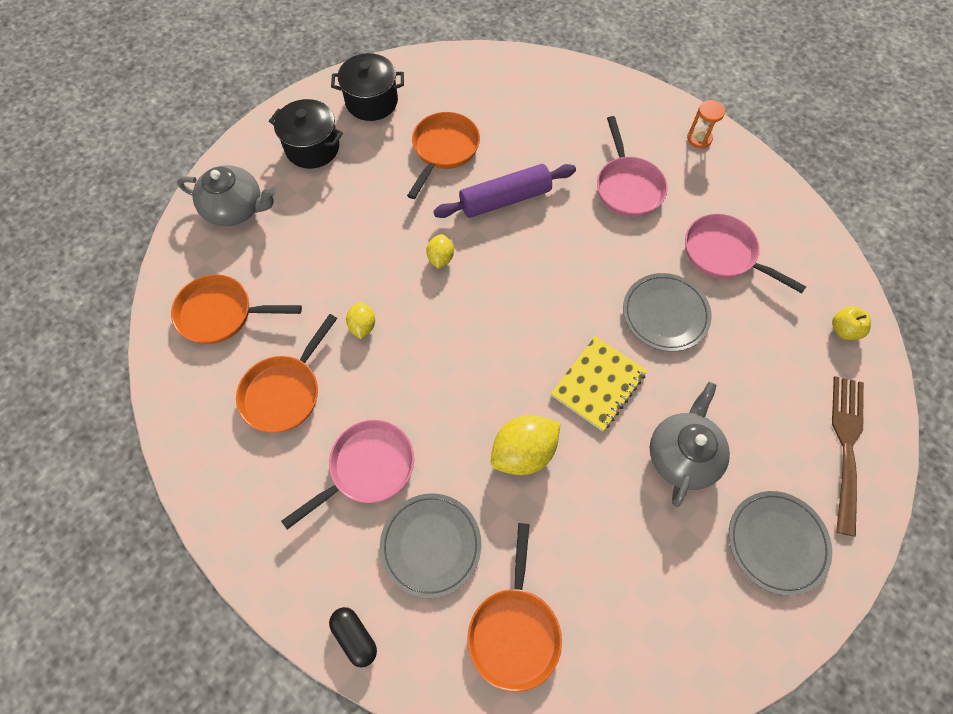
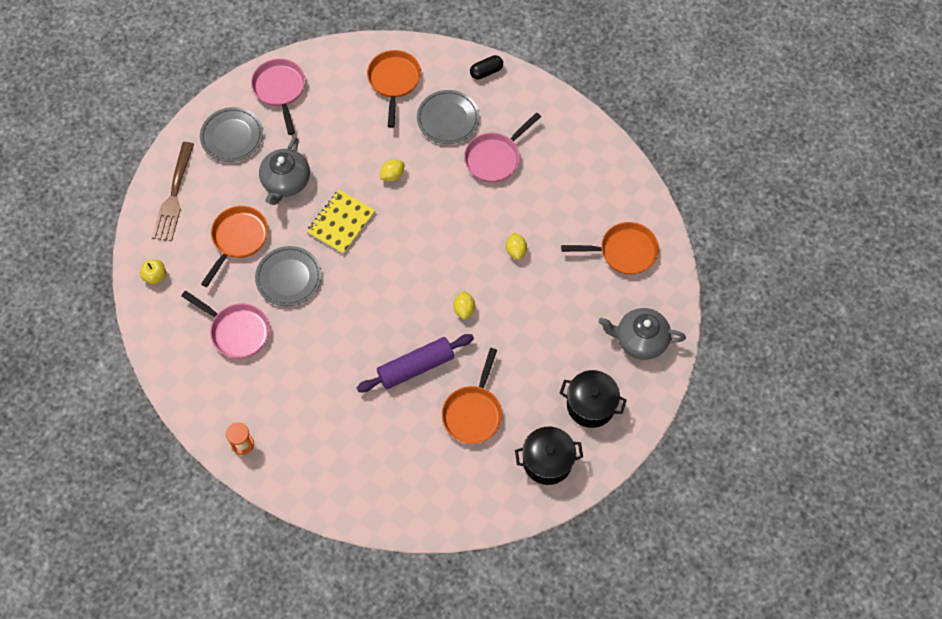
camera: 175 degrees right, 0 degrees up
orange pan [236,314,337,433] -> orange pan moved to [201,206,268,287]
black capsule [329,607,377,668] -> black capsule turned 75 degrees counterclockwise [470,55,503,80]
yellow lemon [491,415,560,475] -> yellow lemon [380,160,404,181], size x0.56
pink pan [597,116,668,217] -> pink pan moved to [251,59,305,135]

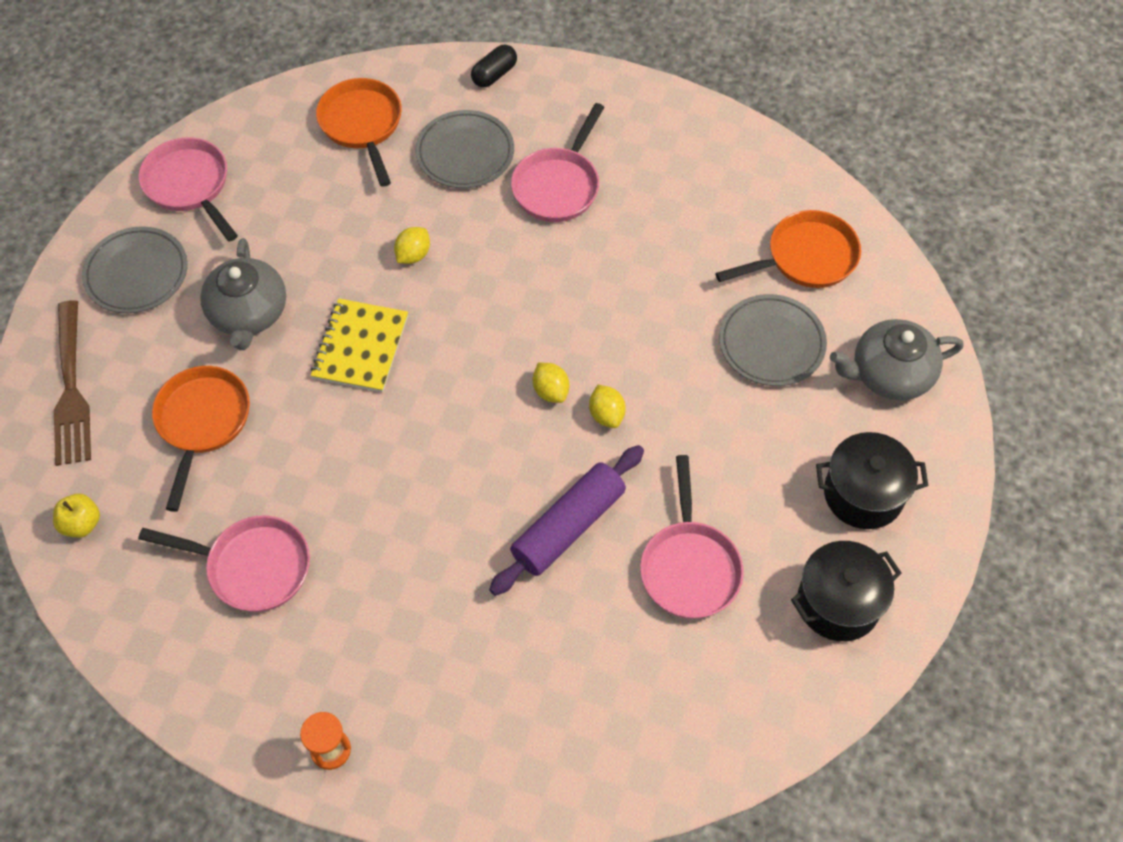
camera: 20 degrees left, 5 degrees down
grey plate [255,246,322,307] -> grey plate moved to [719,294,827,386]
orange pan [442,348,502,444] -> pink pan [640,455,744,619]
yellow lemon [506,233,527,260] -> yellow lemon moved to [533,363,569,403]

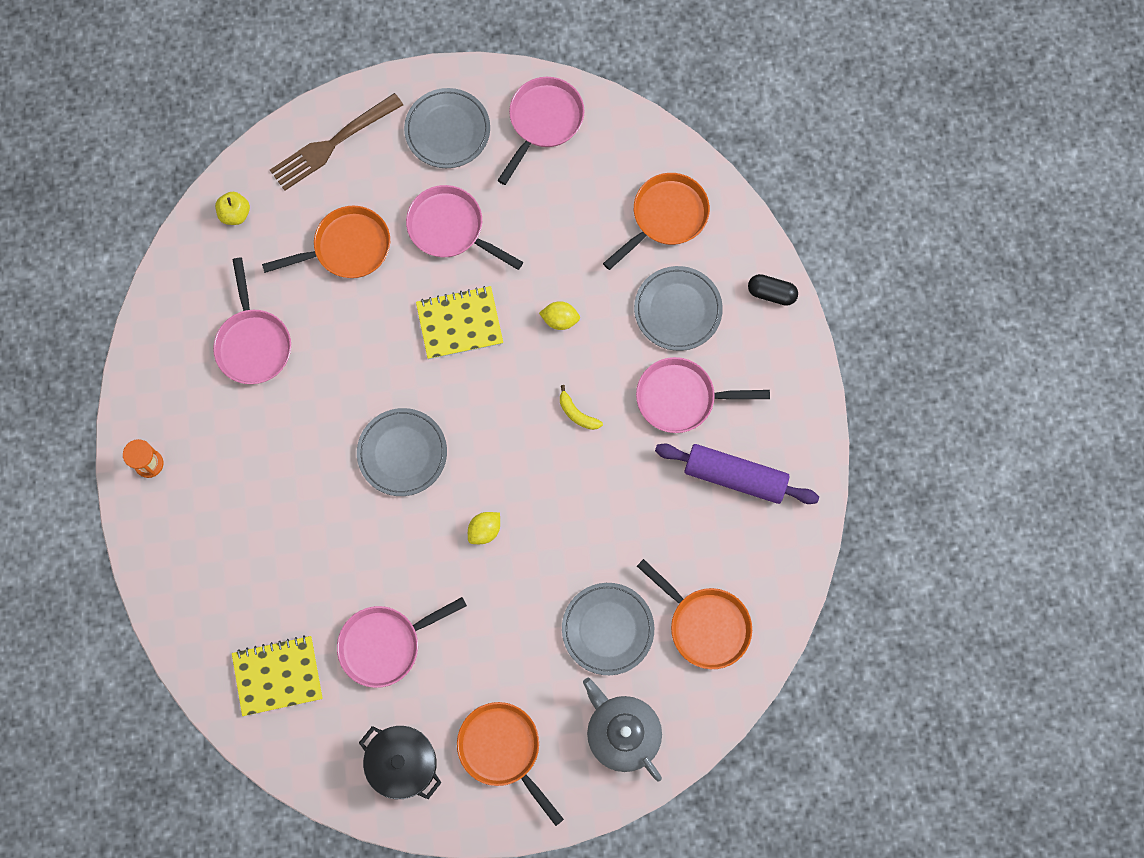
camera: 65 degrees right, 15 degrees up
grey teapot [200,238,286,350] -> pink pan [406,185,523,270]
purple rolling pin [489,445,644,596] -> purple rolling pin moved to [655,443,819,504]
yellow lemon [533,363,569,403] -> none
black pot [816,432,929,529] -> orange pan [457,702,564,826]
none -> yellow notebook [232,635,323,716]
none -> grey plate [357,408,447,496]
none -> yellow banana [560,385,603,430]

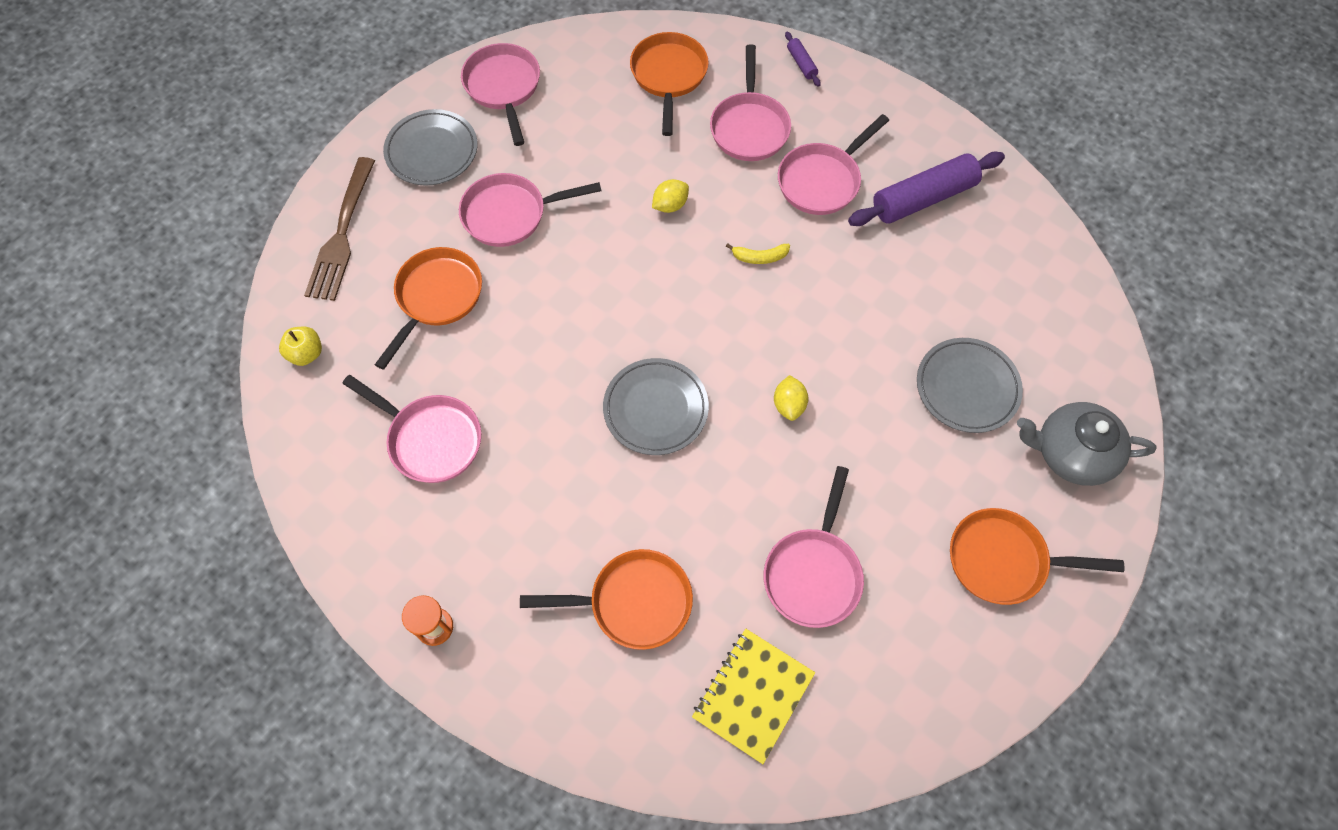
camera: 45 degrees left, 10 degrees down
black pot [359,726,442,799] -> none
yellow notebook [416,286,503,359] -> none
grey plate [634,266,723,351] -> pink pan [710,44,791,161]
orange pan [637,559,752,669] -> orange pan moved to [520,549,693,650]
black capsule [748,274,798,306] -> purple rolling pin [785,32,821,87]

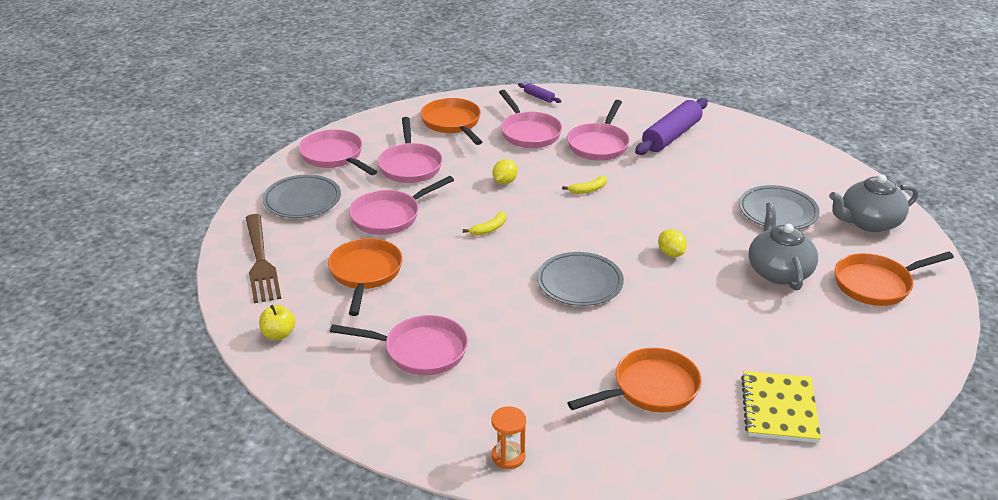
camera: 25 degrees left, 30 degrees down
pink pan [764,466,864,628] -> pink pan moved to [378,117,443,183]
none -> yellow banana [463,211,506,236]
none -> grey teapot [749,202,818,291]

